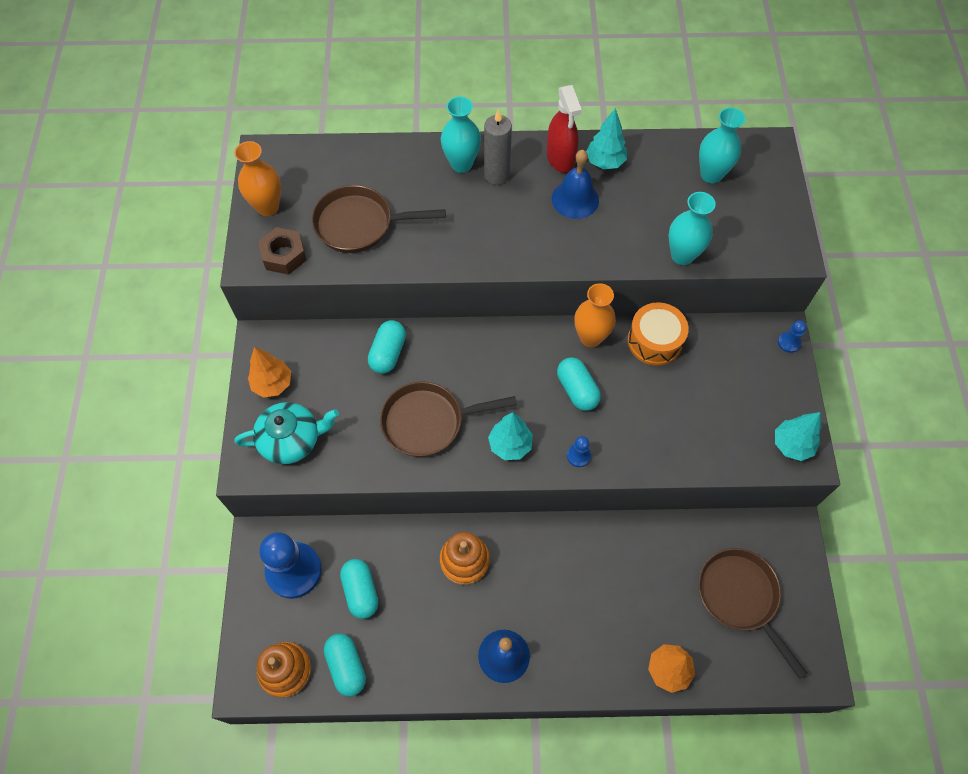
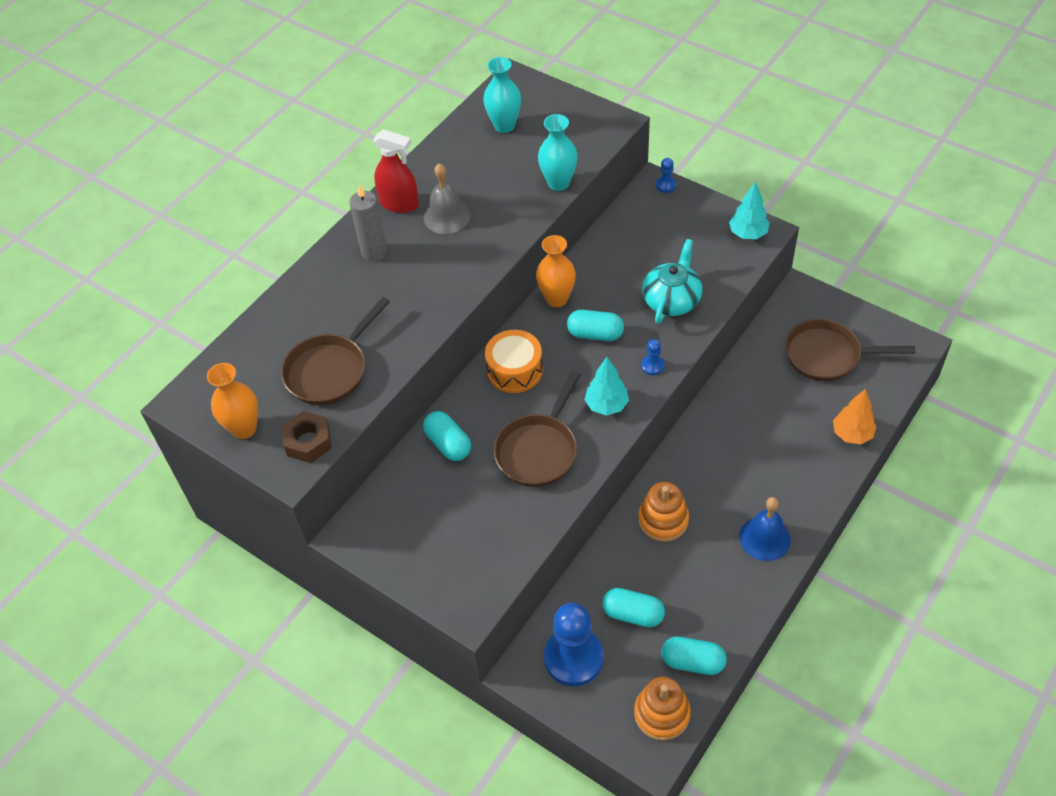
camera: 50 degrees left, 10 degrees down
turquoise teapot [234,402,339,464] -> turquoise teapot moved to [642,239,702,324]
orange tree [248,347,291,398] -> none
turquoise vase [441,97,481,173] -> none
blue bell [552,150,599,219] -> grey bell [424,163,470,234]
turquoise tree [586,108,627,169] -> none
orange drum [628,302,689,366] -> orange drum moved to [485,330,543,393]

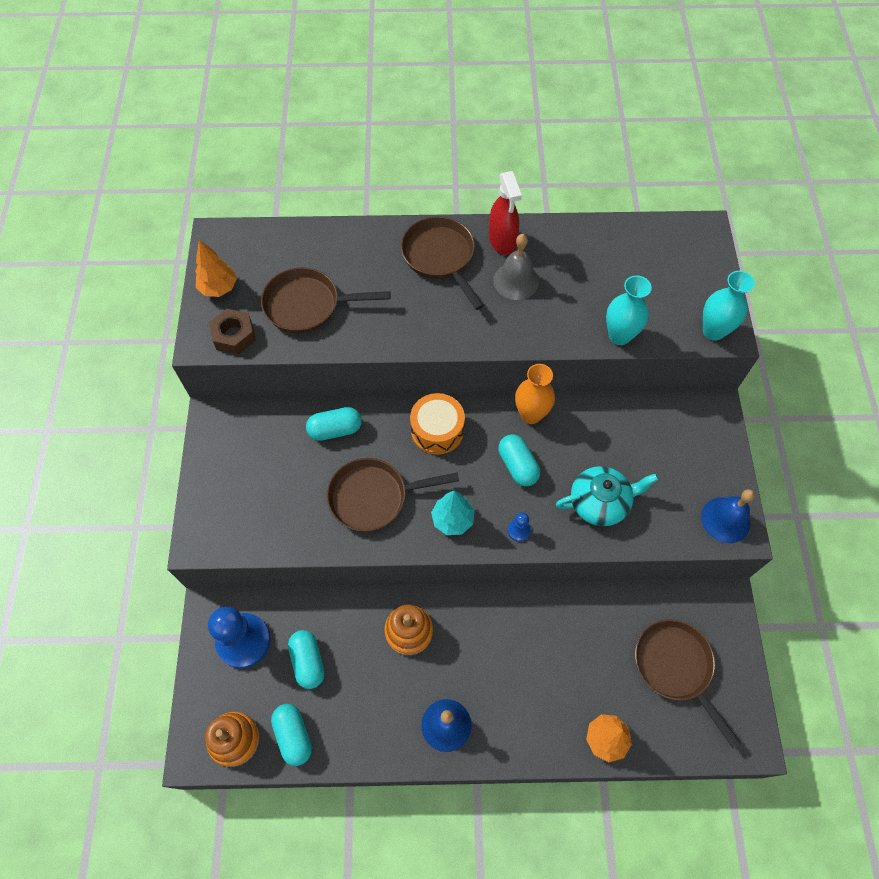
camera: 50 degrees right, 10 degrees up
orange vase [207,363,258,439] -> orange tree [195,240,237,297]
grey candle [349,185,387,262] -> brown pan [401,217,484,310]
turquoise capsule [423,411,471,461] -> turquoise capsule turned 60 degrees clockwise [306,407,362,441]
turquoise vase [483,57,521,133] -> turquoise vase moved to [703,271,755,341]
blue pawn [656,158,677,193] -> none
turquoise tree [729,181,770,239] -> blue bell [701,489,755,543]

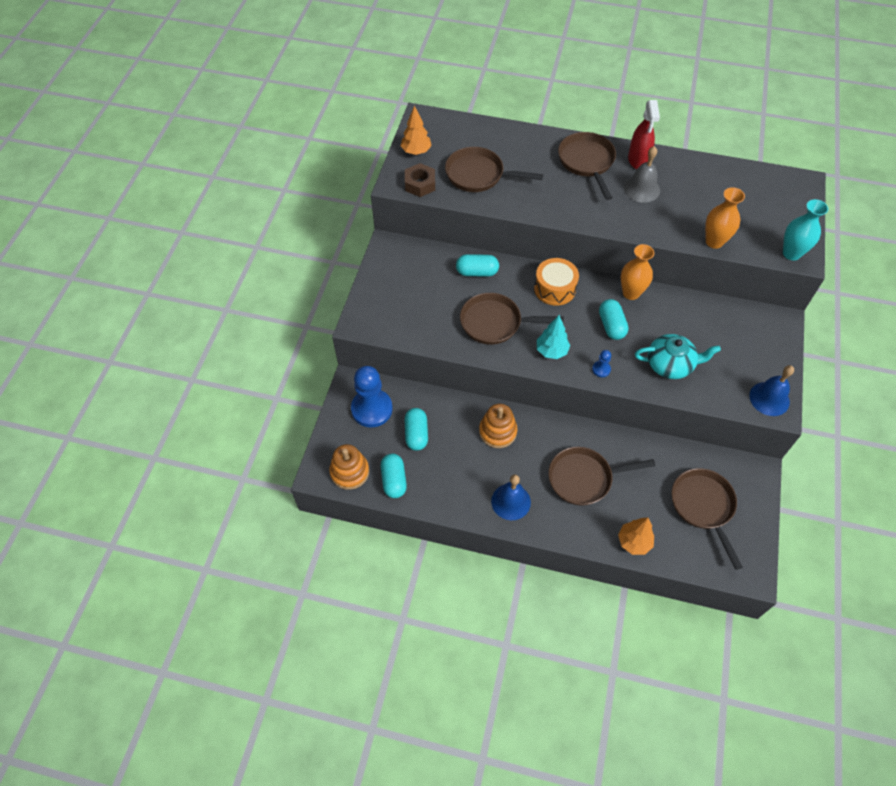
camera: 15 degrees right, 5 degrees down
turquoise vase [606,275,652,345] -> orange vase [705,187,745,249]
none -> brown pan [548,447,656,506]

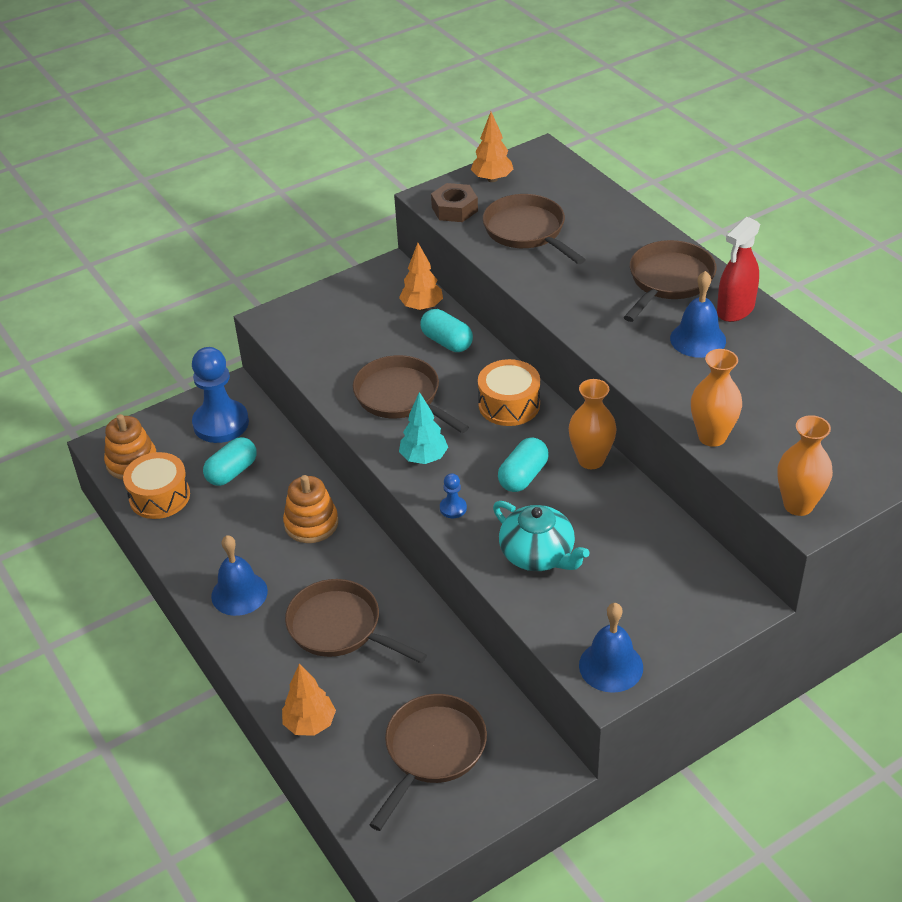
camera: 45 degrees right, 15 degrees down
turquoise capsule [381,454,407,498] -> orange drum [123,452,190,519]
grey bell [624,146,660,203] -> blue bell [670,271,726,358]
turquoise vase [783,199,828,260] -> orange vase [777,415,833,516]
none -> orange tree [399,243,443,311]

